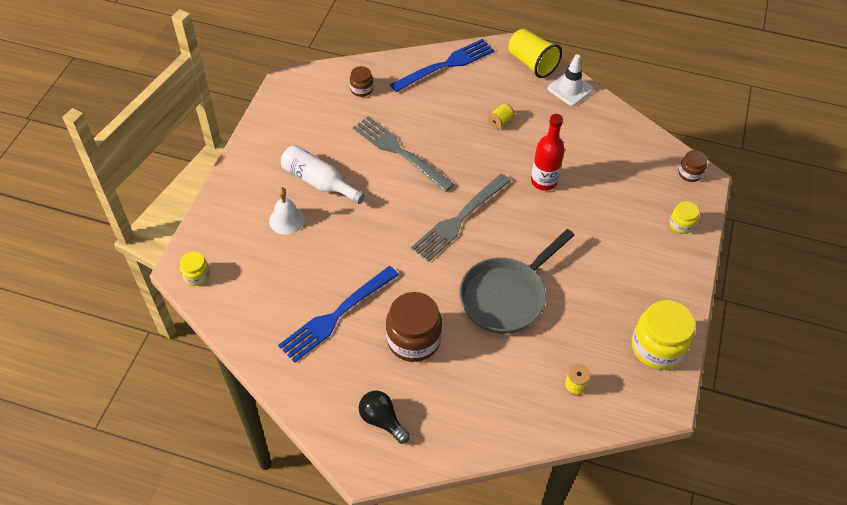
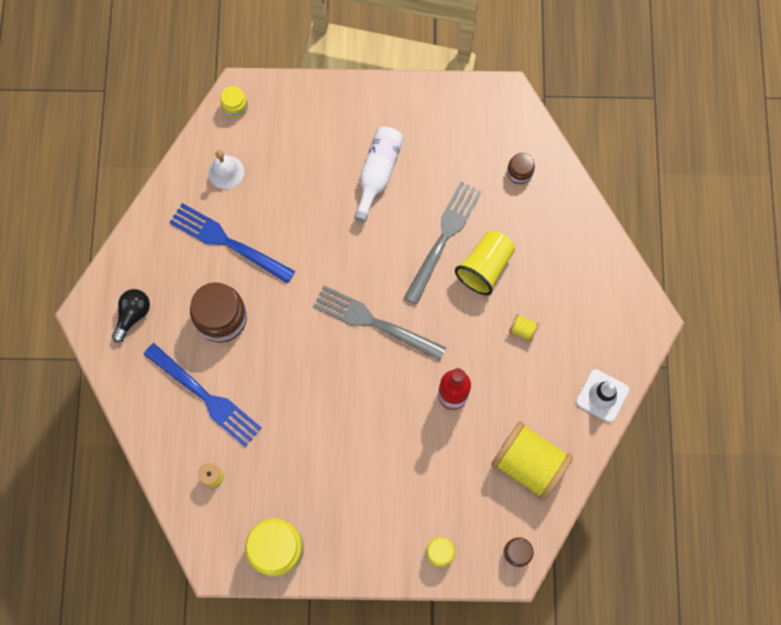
camera: 75 degrees right, 20 degrees up
white bell [269,187,305,235] -> white bell moved to [208,150,244,189]
blue fork [390,39,494,92] -> blue fork moved to [144,343,262,447]
grey pan [459,229,574,334] -> none
yellow cup [508,29,562,78] -> yellow cup moved to [455,231,515,295]
none -> yellow spool [491,421,573,500]

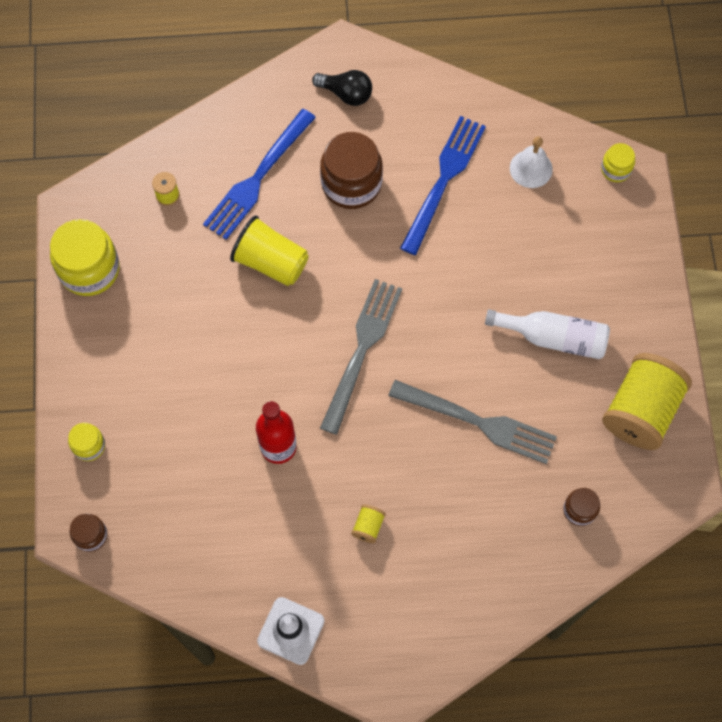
camera: 85 degrees right, 5 degrees down
yellow cup [455,231,515,295] -> yellow cup moved to [230,216,309,286]
yellow spool [491,421,573,500] -> yellow spool moved to [602,353,692,450]

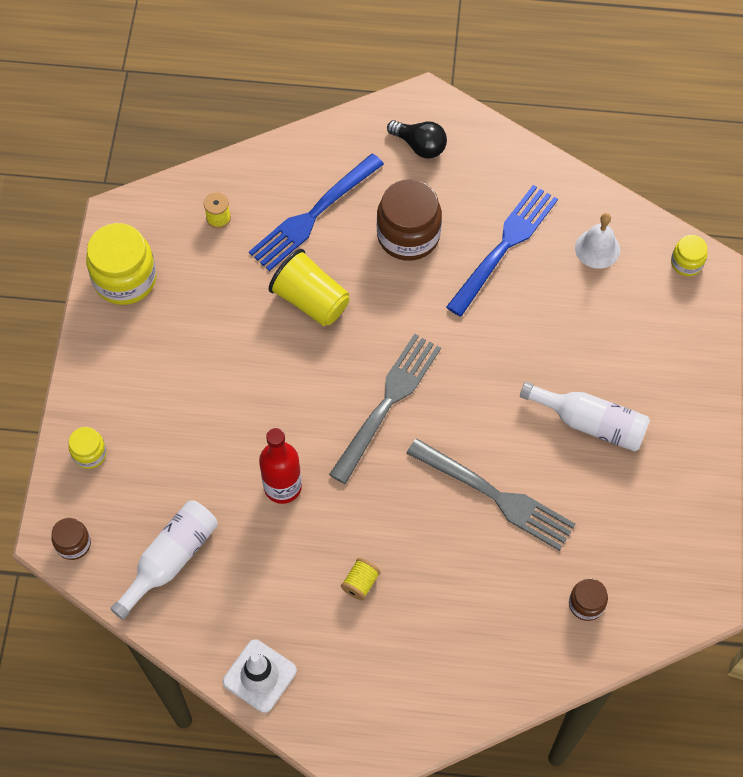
camera: 10 degrees right, 5 degrees down
yellow spool [602,353,692,450] -> none
none -> white bottle [110,500,218,620]

